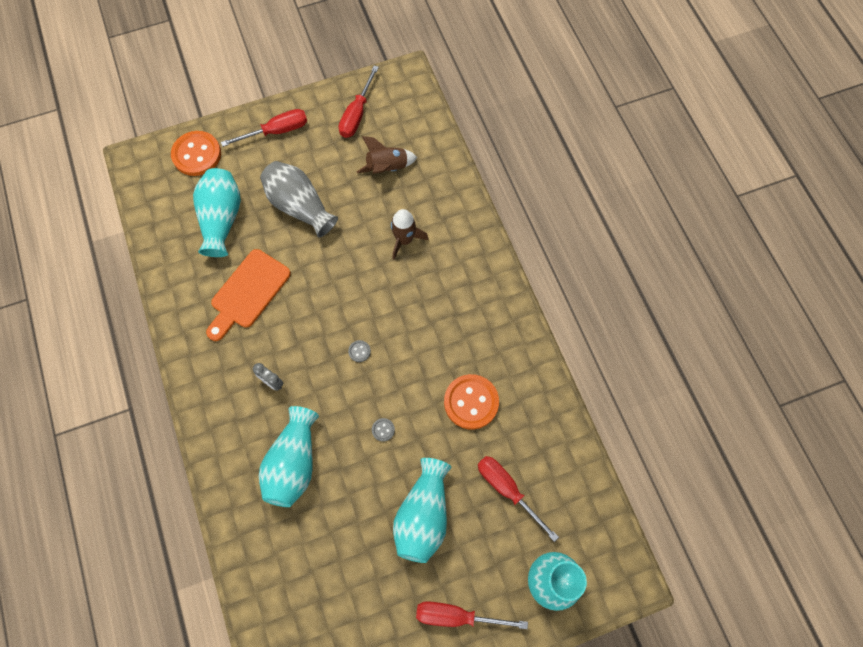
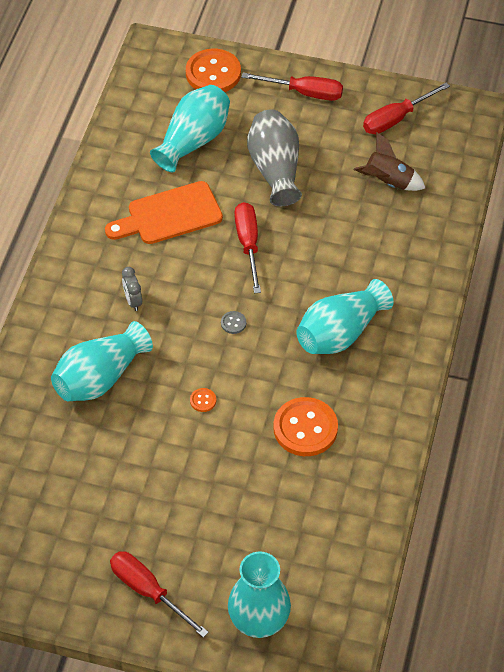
camera: 35 degrees right, 15 degrees down
grey button [372,418,395,442] -> orange button [190,388,216,412]
brown rocket [391,209,429,259] -> none
turquoise vase [393,458,451,563] -> turquoise vase moved to [296,279,393,354]
red screwdriver [478,456,559,542] -> red screwdriver moved to [235,202,261,293]

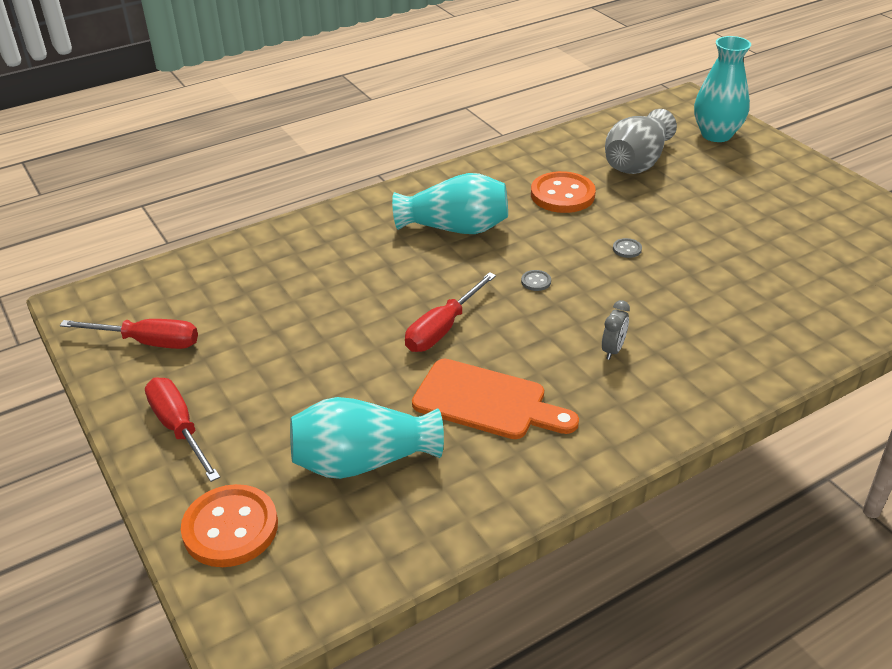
camera: 135 degrees left, 15 degrees down
turquoise vase [51,321,153,401] -> none
red screwdriver [110,551,209,638] -> none
orange button [190,388,216,412] -> grey button [613,238,642,258]
grey vase [247,110,302,206] -> grey vase moved to [605,109,677,174]
brown rocket [354,132,425,191] -> none

